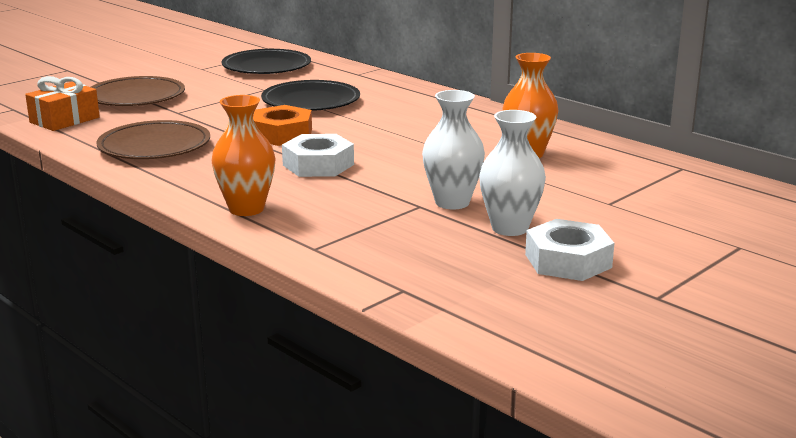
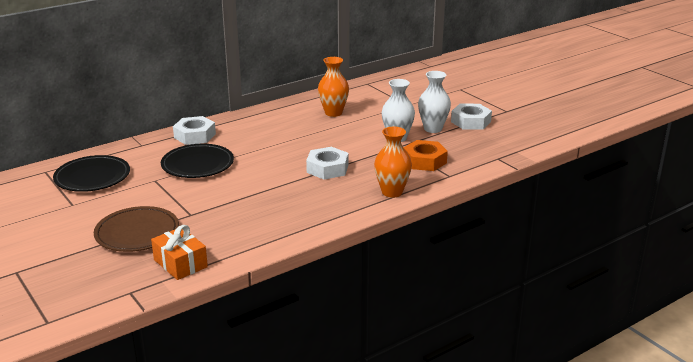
camera: 80 degrees left, 5 degrees up
brown plate [96,120,210,159] -> none
orange nut [253,105,312,146] -> orange nut moved to [404,140,448,171]
none -> white nut [173,116,216,145]

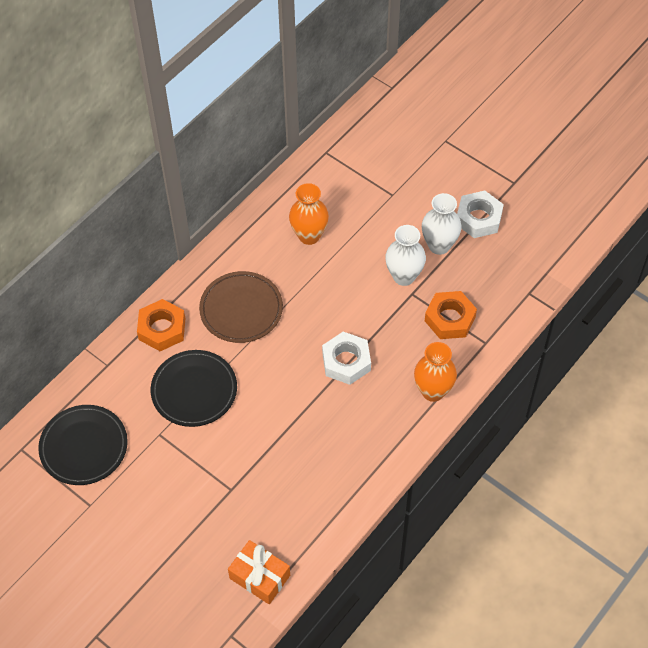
camera: 15 degrees left, 30 degrees up
brown plate [94,206,179,252] -> brown plate moved to [199,271,283,343]
white nut [173,116,216,145] -> orange nut [137,299,185,351]

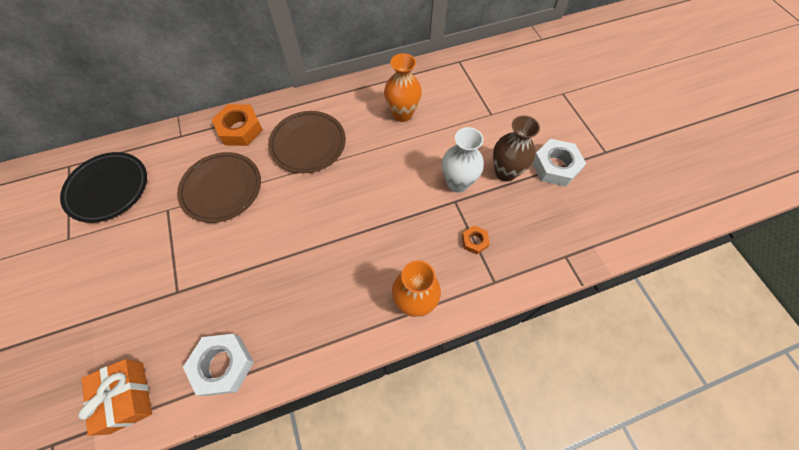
camera: 30 degrees right, 5 degrees up
black plate [151,350,237,427] -> brown plate [177,152,261,223]
white nut [322,332,371,385] -> white nut moved to [183,334,254,396]
white vase [422,193,462,255] -> brown vase [493,115,540,182]
orange nut [425,291,477,339] -> orange nut [462,225,490,254], size x0.53

